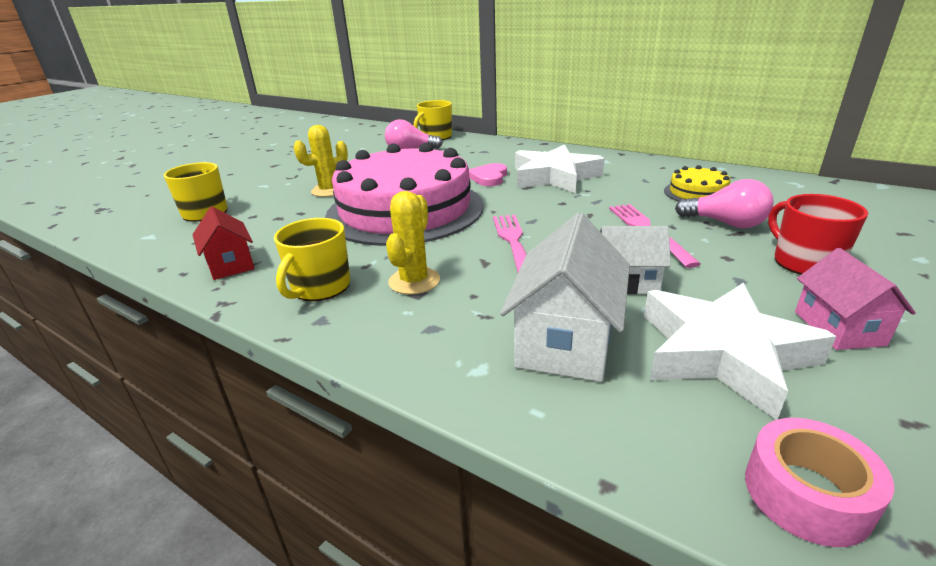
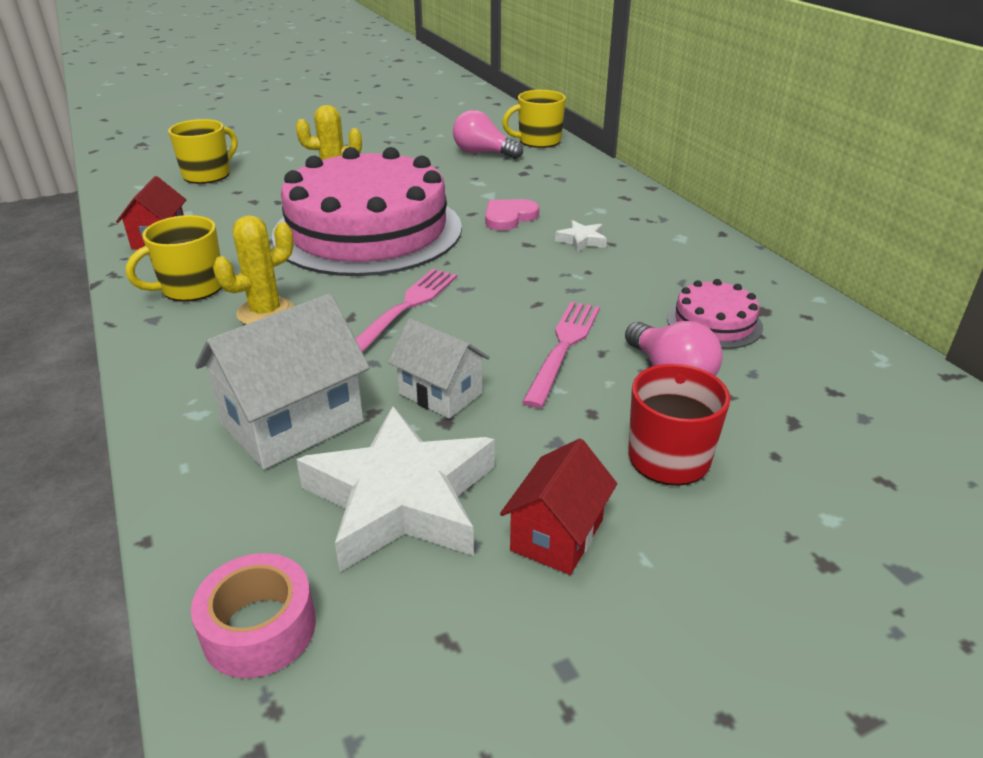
camera: 30 degrees right, 5 degrees up
white star [515,145,605,193] -> white star [555,220,607,252], size x0.41
yellow cake [664,165,731,202] -> pink cake [667,279,763,349]
pink house [795,248,916,350] -> red house [500,438,617,575]

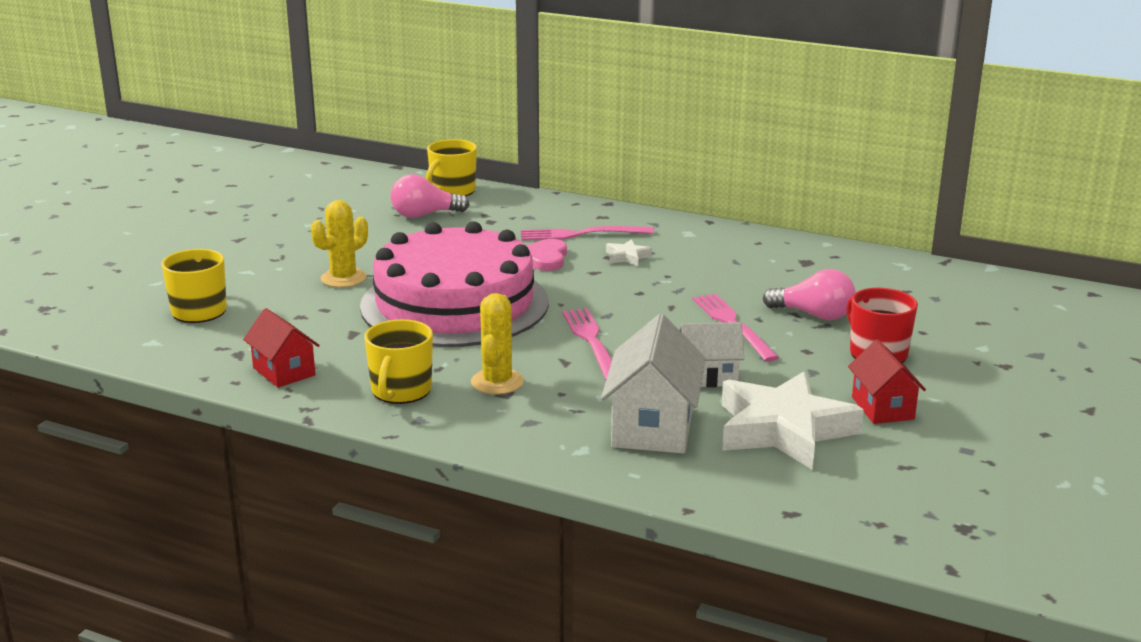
camera: 40 degrees left, 10 degrees down
pink tape [191,553,316,678] -> none
pink cake [667,279,763,349] -> none
none -> pink fork [521,226,654,241]

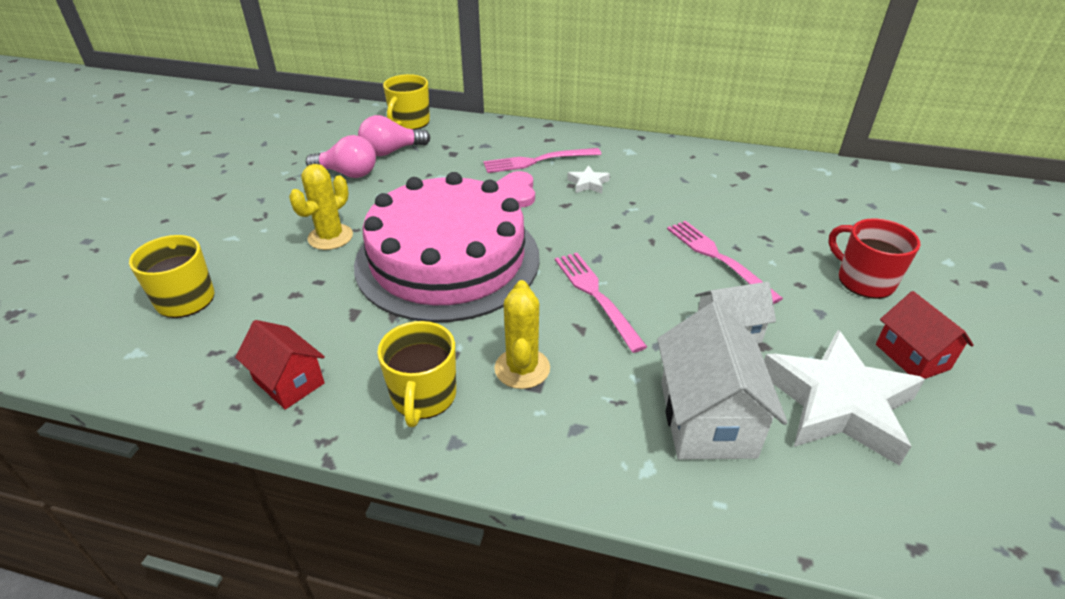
camera: 10 degrees left, 15 degrees up
pink light bulb [763,269,856,320] -> pink light bulb moved to [306,135,376,178]

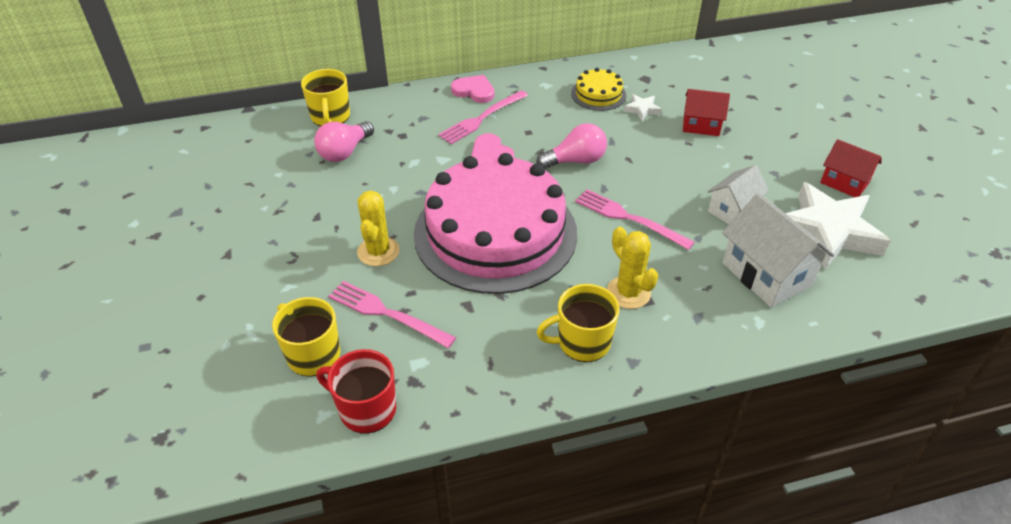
camera: 30 degrees left, 5 degrees up
red house [235,320,325,410] -> red house moved to [683,89,730,136]
pink light bulb [306,135,376,178] -> pink light bulb moved to [537,123,607,169]
yellow mug [377,321,456,427] -> yellow mug turned 105 degrees clockwise [537,284,619,362]
white star [567,165,610,194] -> white star moved to [624,94,662,121]
pink fork [667,221,783,304] -> pink fork moved to [328,281,456,348]
red mug [828,218,920,299] -> red mug moved to [316,349,396,433]
none -> pink heart [451,75,495,103]
none -> yellow cake [571,68,626,111]

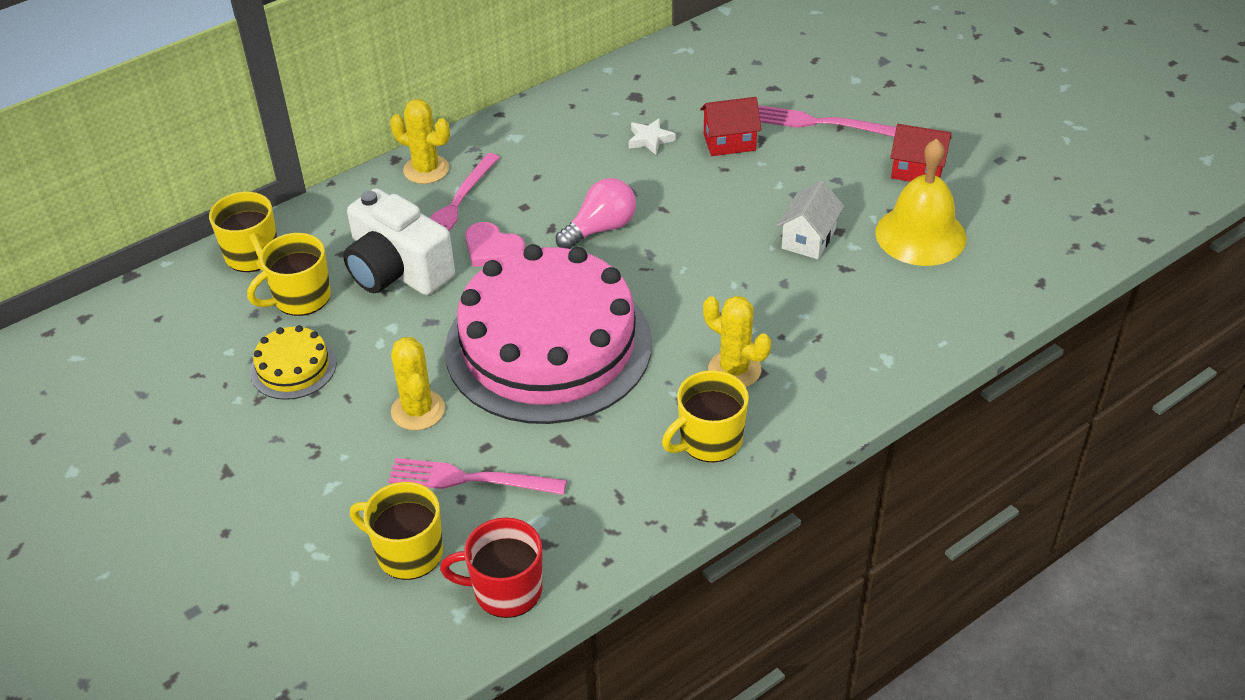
camera: 20 degrees left, 0 degrees up
pink light bulb [314,121,374,162] -> yellow mug [247,233,331,316]
pink heart [451,75,495,103] -> yellow cactus [390,99,450,184]
yellow cake [571,68,626,111] -> yellow cake moved to [250,325,337,400]
pink fork [575,189,695,250] -> pink fork moved to [758,105,896,137]
white house [722,193,834,308] -> none
white star [785,182,891,270] -> yellow bell [875,138,966,266]
none -> white camera [343,188,455,295]

